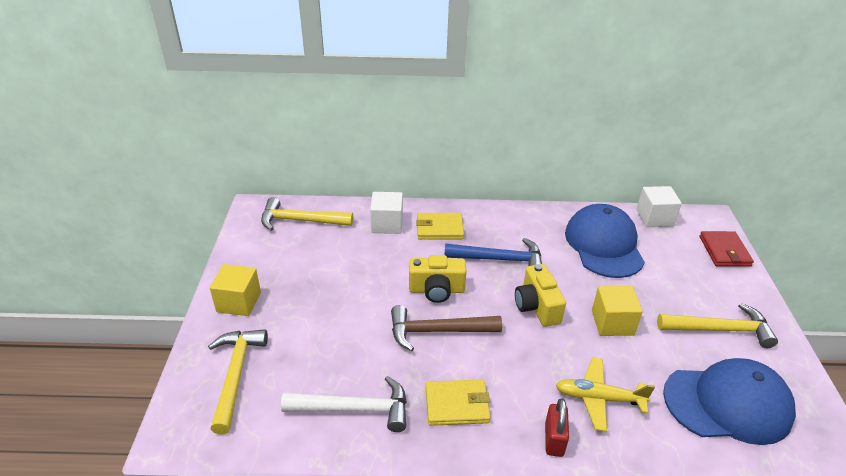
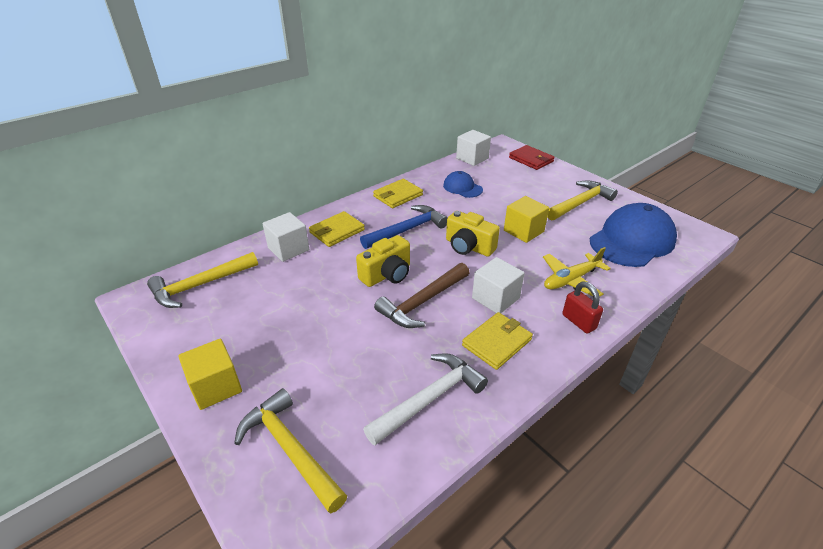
camera: 40 degrees left, 0 degrees up
blue cap [565,204,645,278] -> blue cap [443,171,483,198], size x0.52
none -> yellow wallet [373,179,423,208]
none -> white cube [472,257,524,313]

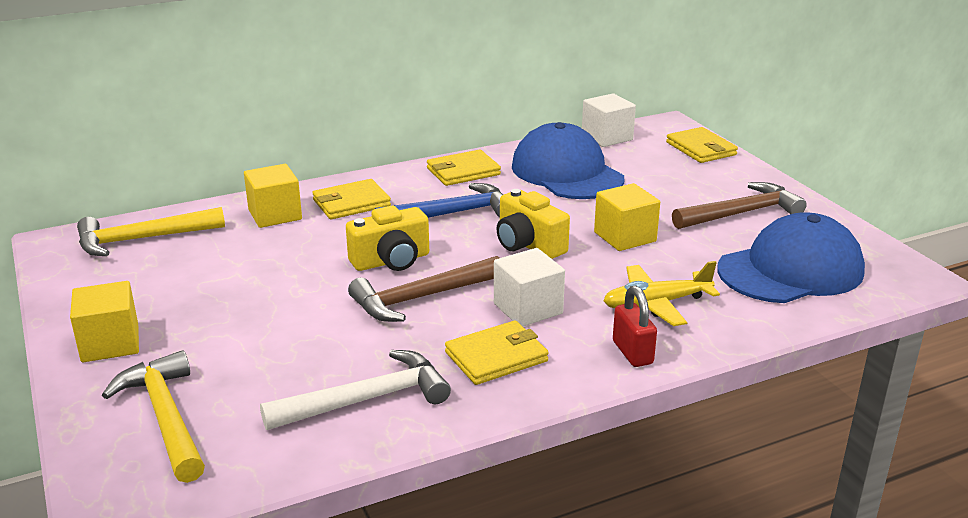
camera: 15 degrees right, 10 degrees down
white cube [262,212,309,262] -> yellow cube [244,164,302,228]
blue cap [443,171,483,198] -> blue cap [512,122,624,199], size x1.93
red wallet [509,145,555,170] -> yellow wallet [666,127,738,163]
yellow hammer [548,181,618,220] -> brown hammer [672,182,807,229]

